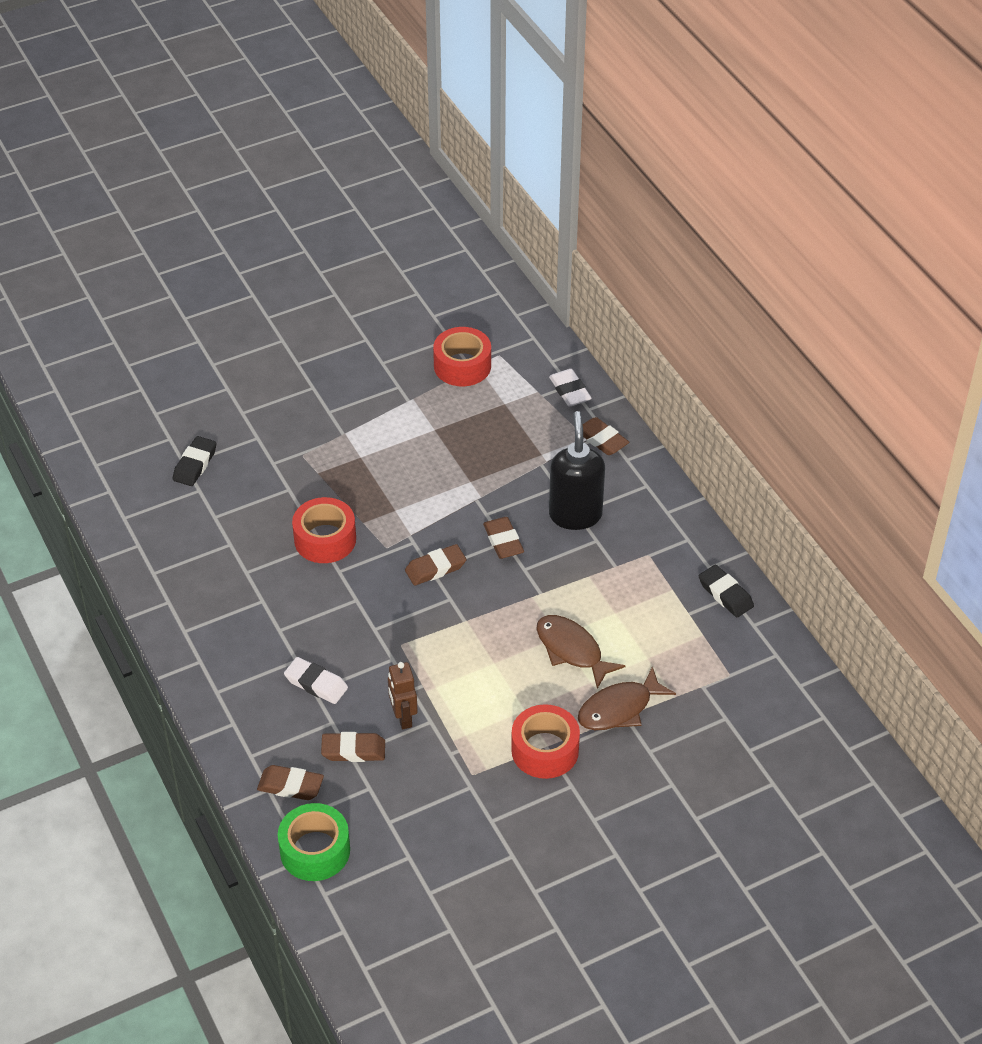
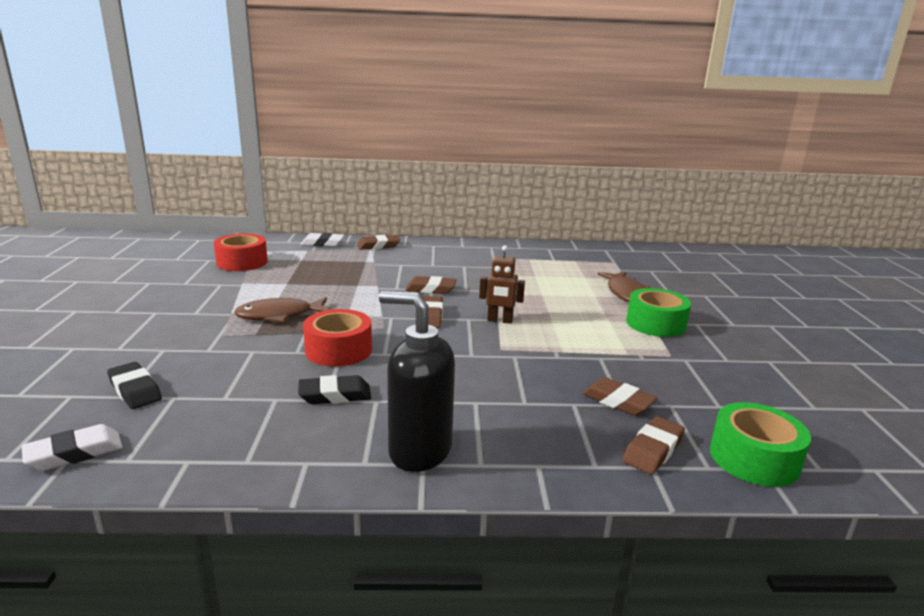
camera: 65 degrees left, 25 degrees down
white eraser [284,657,348,704] -> white eraser moved to [22,424,123,471]
brown eraser [321,732,385,762] -> brown eraser turned 75 degrees counterclockwise [582,377,658,415]
brown robot [388,662,418,729] -> brown robot moved to [479,245,525,324]
red tape [511,704,580,779] -> green tape [626,288,691,337]
brown fish [536,615,625,689] -> brown fish moved to [234,297,329,322]
black soap dispenser [549,411,605,530] -> black soap dispenser moved to [379,291,455,472]
black eraser [699,565,754,617] -> black eraser moved to [298,375,371,404]

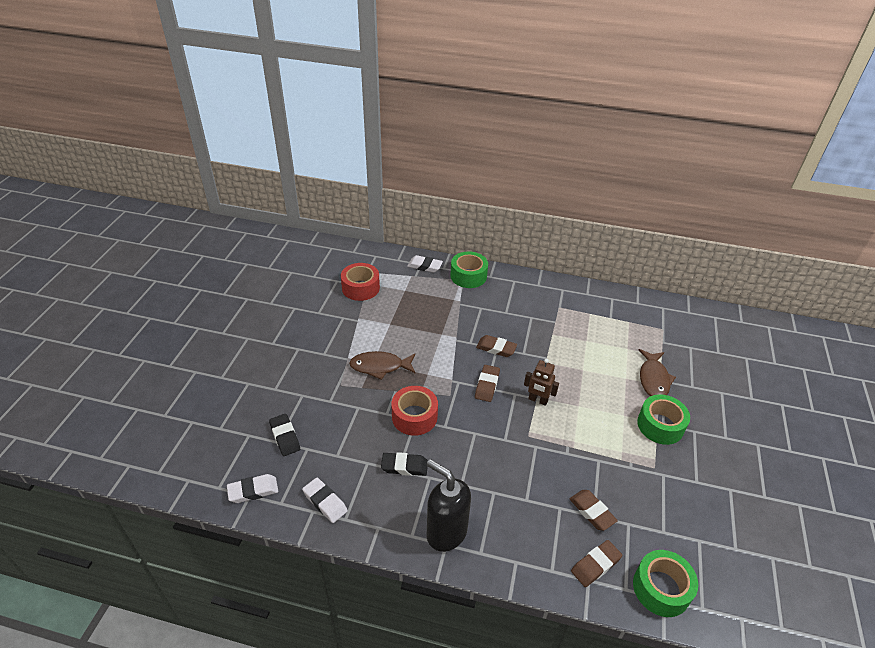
camera: 15 degrees right, 20 degrees up
brown eraser [357,235,400,250] -> green tape [451,252,488,288]
none -> white eraser [302,478,348,523]

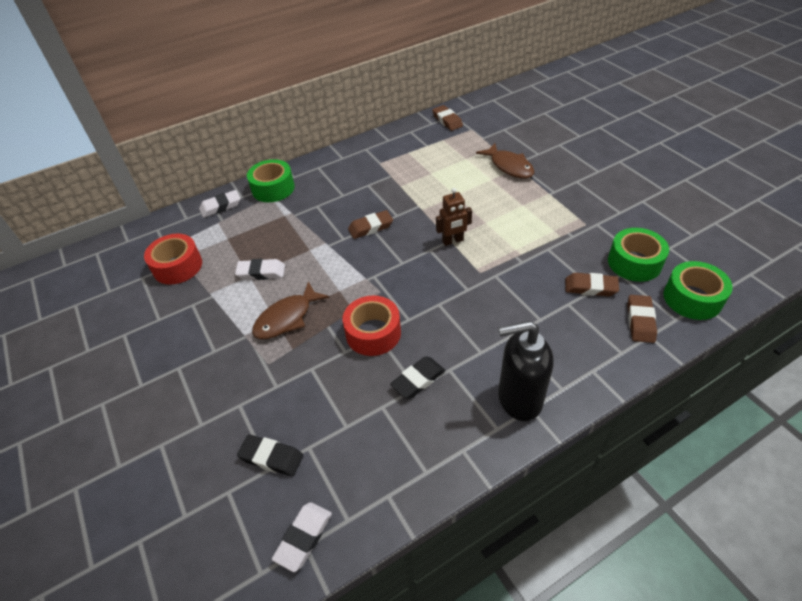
camera: 40 degrees left, 5 degrees up
white eraser [302,478,348,523] -> white eraser moved to [235,259,285,280]
brown eraser [475,365,500,402] -> brown eraser moved to [432,105,463,131]
green tape [637,394,690,445] -> green tape moved to [608,228,669,282]

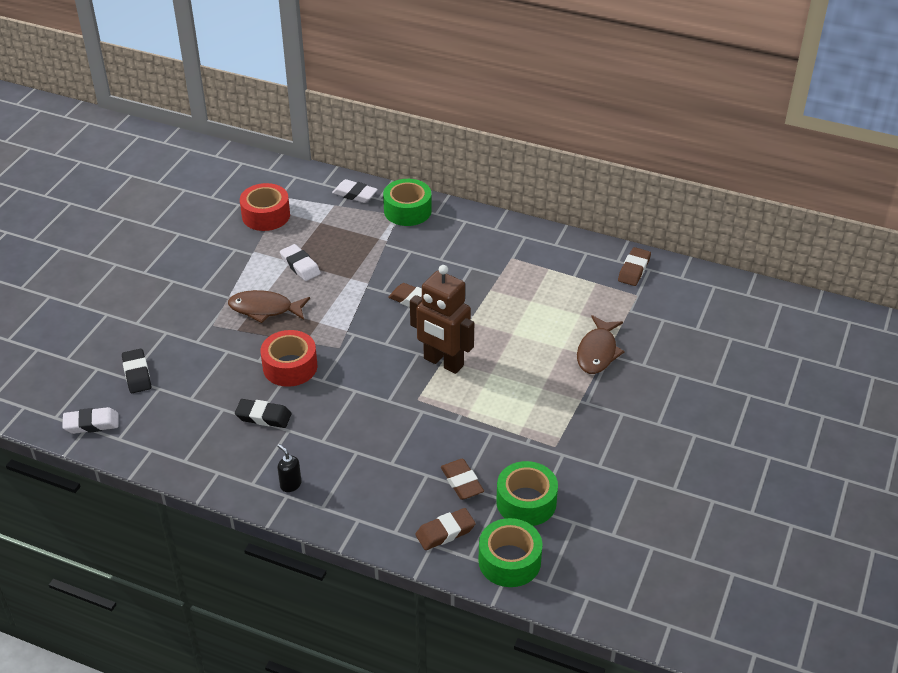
camera: 50 degrees right, 5 degrees down
brown robot [436,188,472,246] -> brown robot [410,265,474,374], size x1.74
black soap dispenser [498,321,553,421] -> black soap dispenser [277,444,301,492], size x0.44

